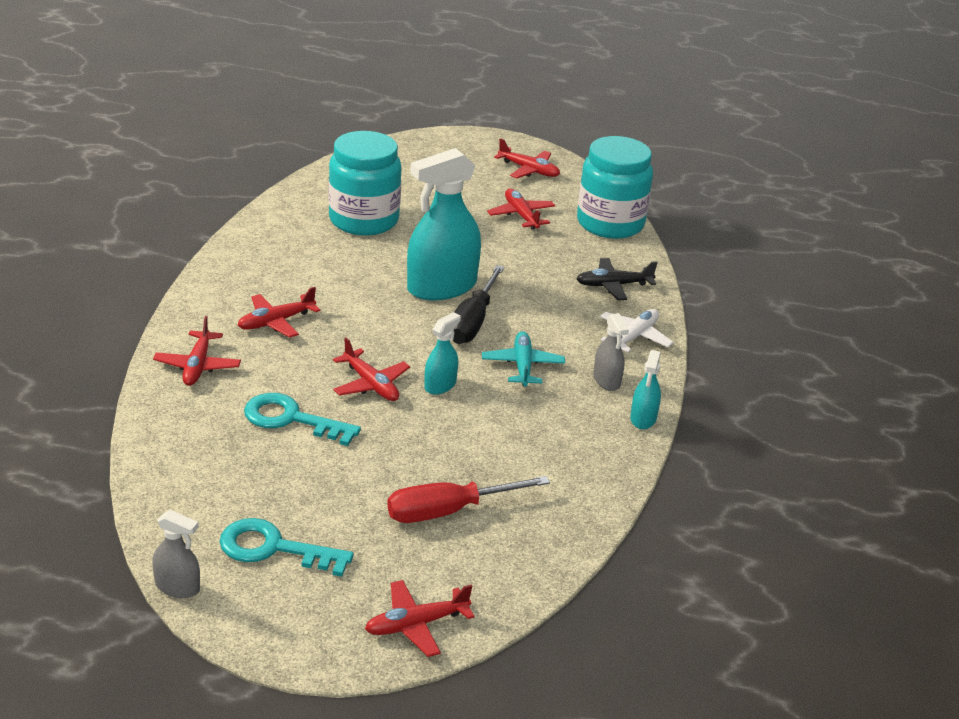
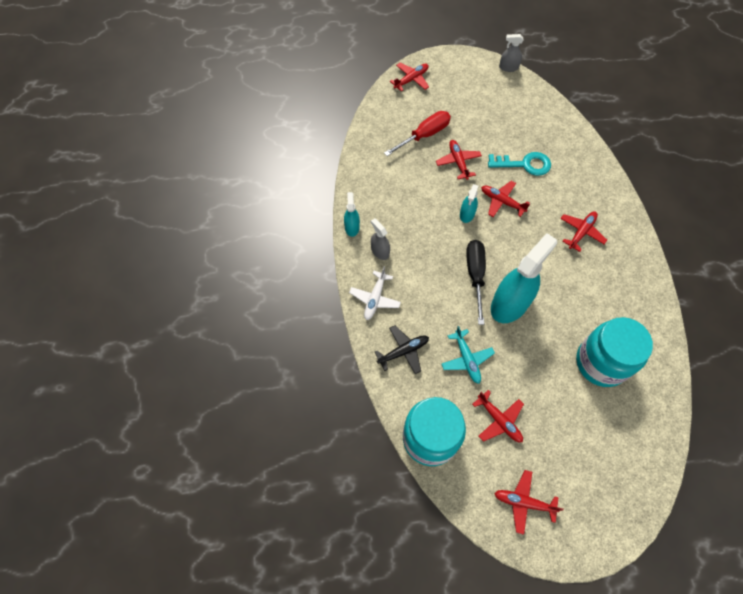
camera: 165 degrees right, 30 degrees up
red plane [153,316,241,386] -> red plane moved to [436,140,482,180]
turquoise key [219,518,354,577] -> none
turquoise plane [482,331,565,386] -> turquoise plane moved to [441,326,495,384]

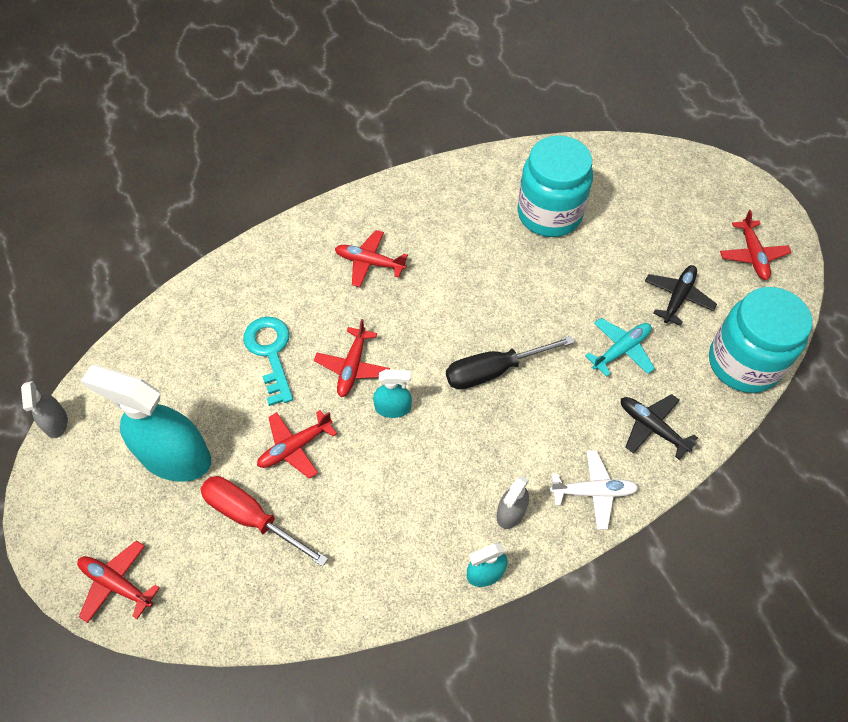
camera: 110 degrees left, 5 degrees down
red plane [472,390,524,442] -> black plane [645,265,717,326]
turquoise spray bottle [491,233,557,323] -> turquoise spray bottle moved to [81,365,211,482]

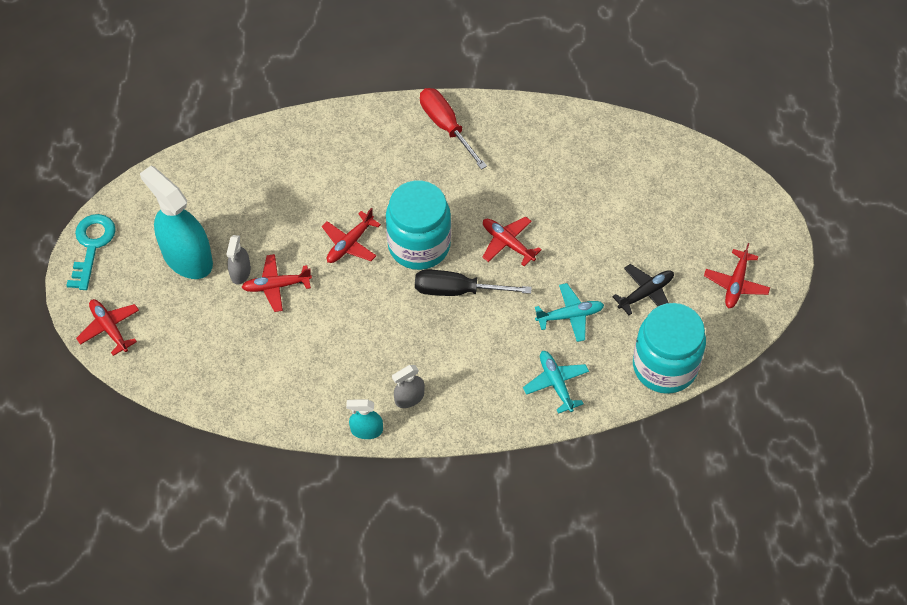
camera: 25 degrees right, 0 degrees up
grey spray bottle [21,381,68,438] -> grey spray bottle moved to [226,235,251,285]
red screwdriver [200,476,328,567] -> red screwdriver moved to [420,88,487,170]
turquoise key [243,317,293,406] -> turquoise key moved to [66,214,116,290]
red plane [335,230,408,287] -> red plane moved to [482,217,542,266]
turquoise spray bottle [373,369,412,418] -> none
turquoise jar [517,135,593,237] -> turquoise jar moved to [386,180,451,270]
white plane [550,450,639,530] -> none
black plane [621,394,698,460] -> turquoise plane [523,351,589,414]

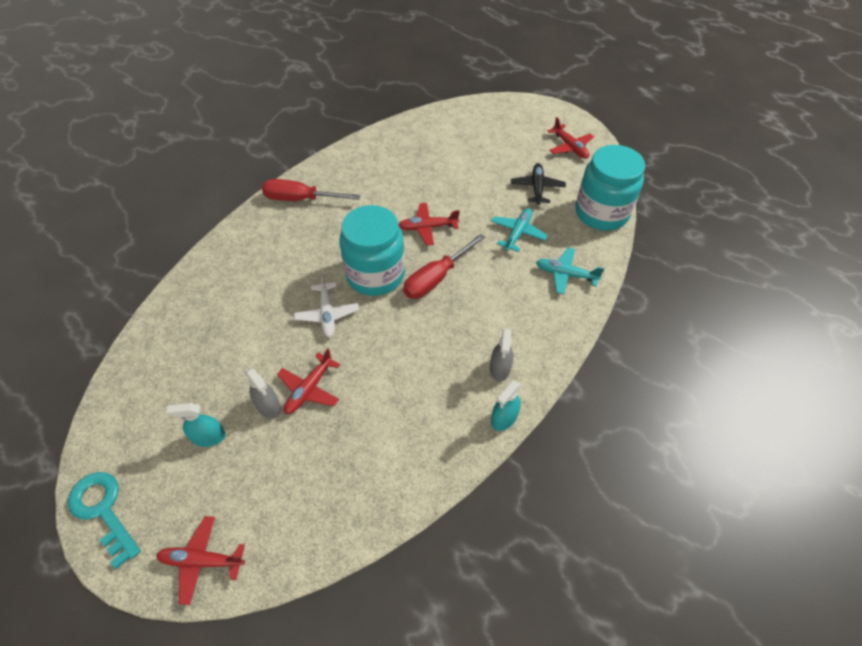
camera: 50 degrees left, 5 degrees down
turquoise spray bottle [140,166,213,279] -> turquoise spray bottle [166,403,226,447], size x0.48
red plane [322,208,381,263] -> white plane [294,274,359,337]
black screwdriver [415,269,532,296] -> red screwdriver [403,234,486,299]

